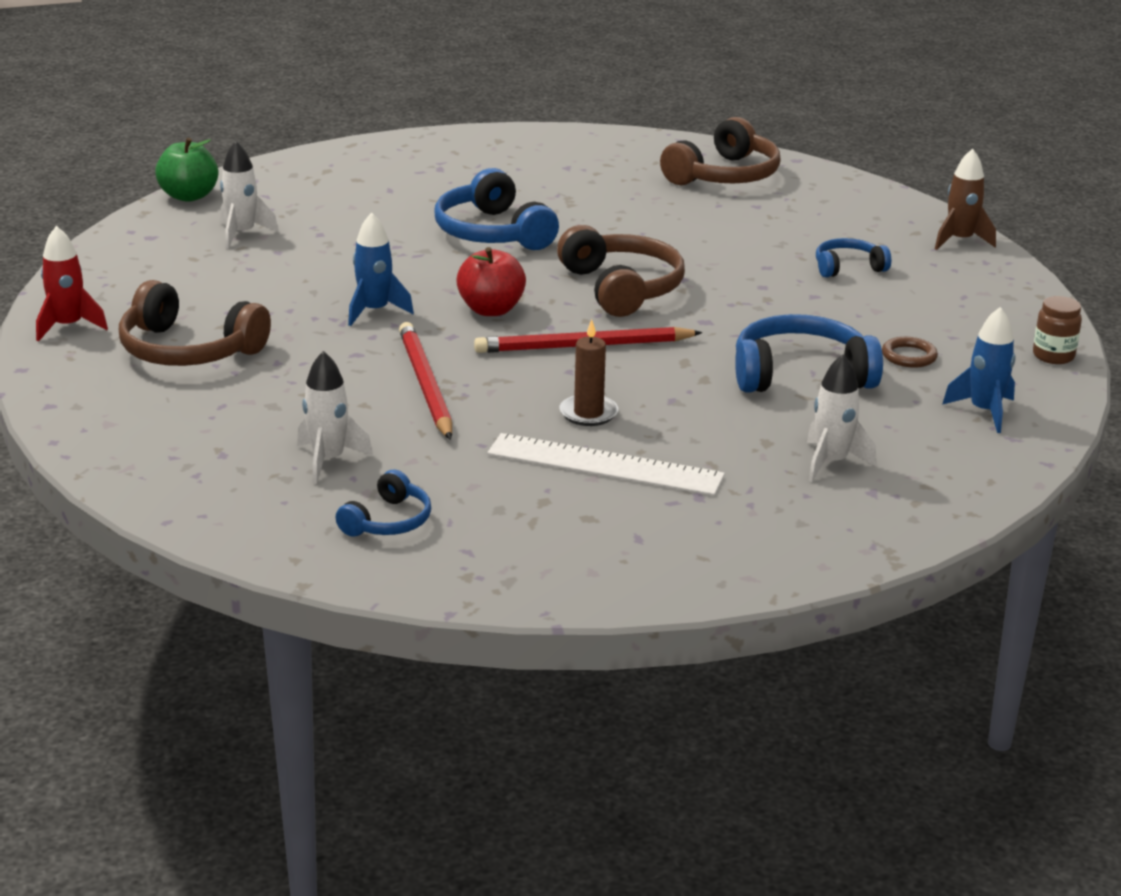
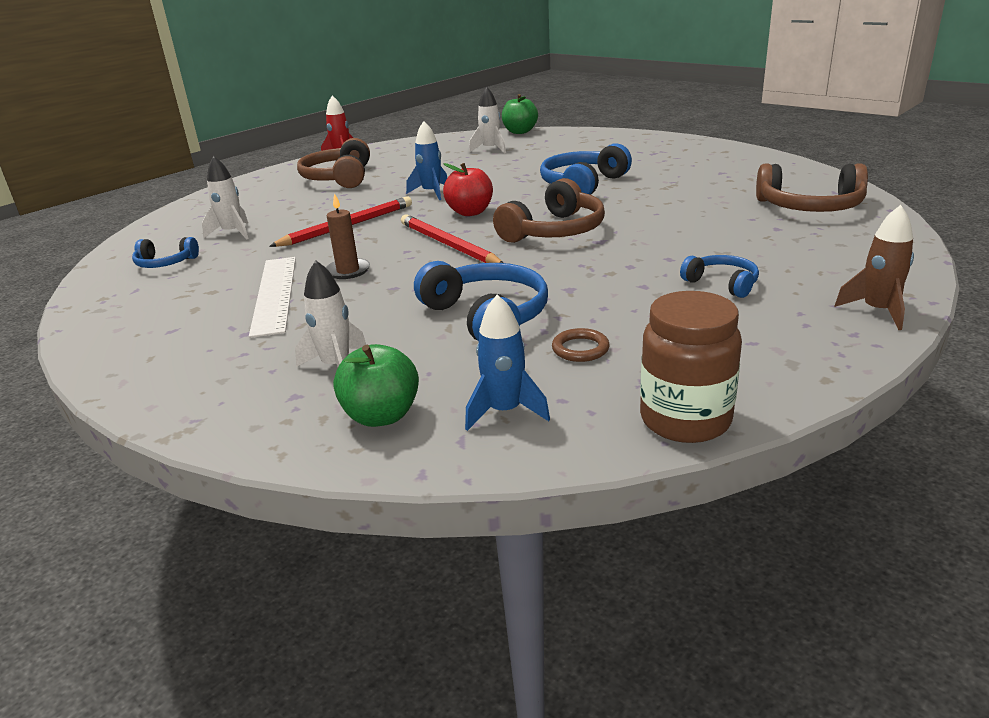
camera: 65 degrees right, 0 degrees up
brown jar [1033,296,1082,364] -> brown jar [640,291,742,443], size x1.75
none -> green apple [333,344,419,427]

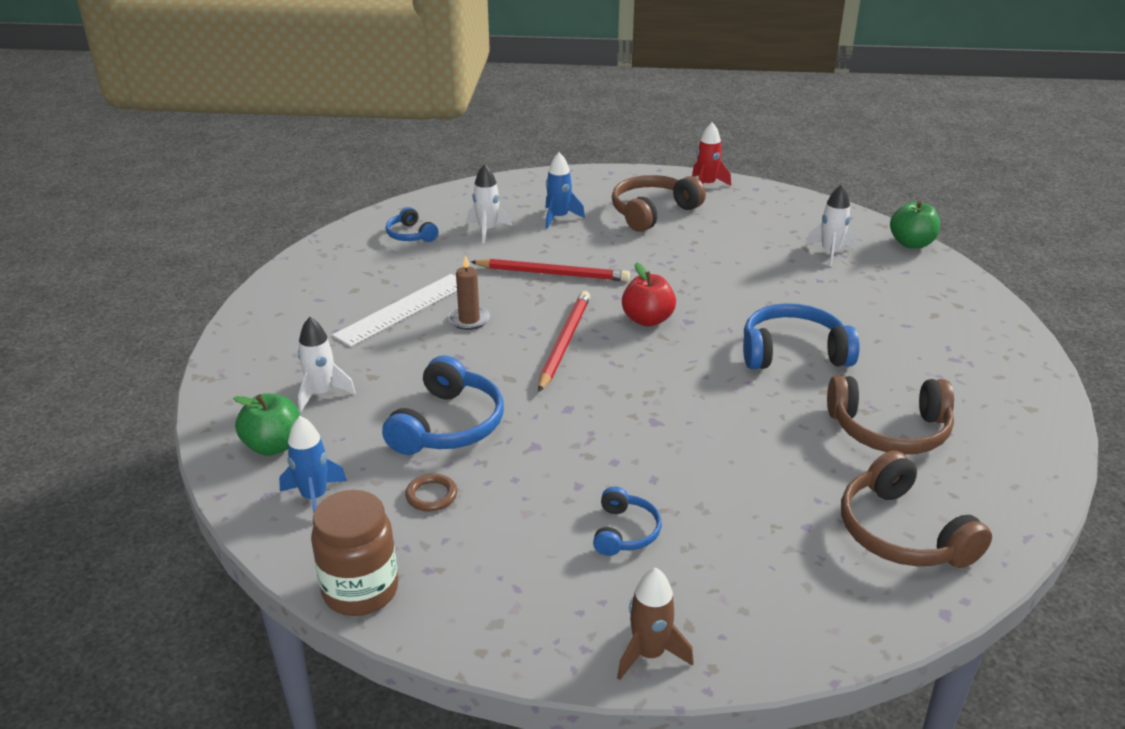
camera: 50 degrees right, 5 degrees up
blue rocket [406,121,447,200] -> blue rocket moved to [545,152,585,229]
brown headphones [493,178,605,243] -> brown headphones moved to [827,375,954,454]

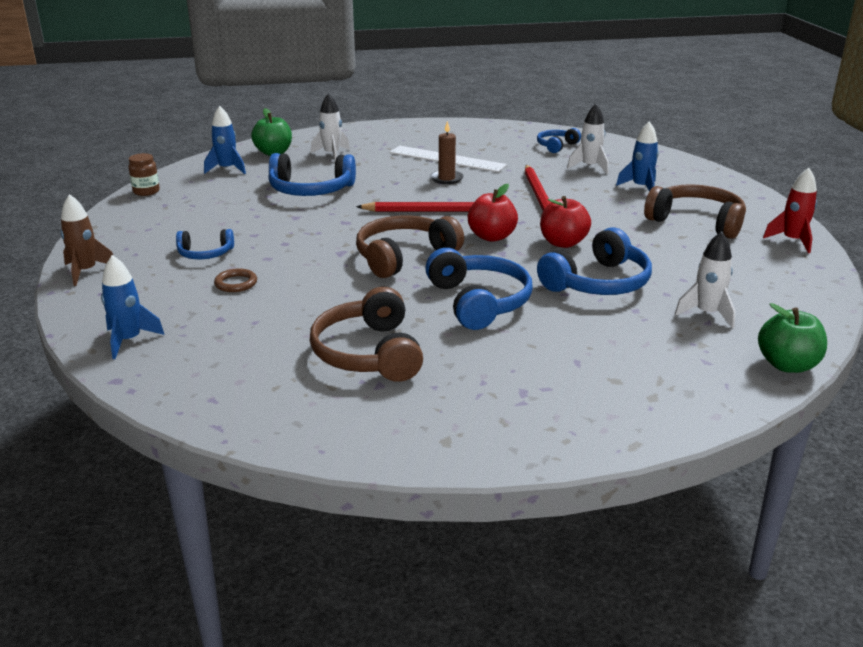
camera: 75 degrees right, 5 degrees down
brown jar [311,490,398,616] -> brown jar [128,153,160,196], size x0.57
brown ring [405,474,457,511] -> brown ring moved to [214,268,257,292]
brown headphones [841,451,992,568] -> brown headphones moved to [356,215,464,278]
none -> blue rocket [101,255,165,359]
none -> blue headphones [537,227,652,295]
none -> red apple [540,196,591,248]

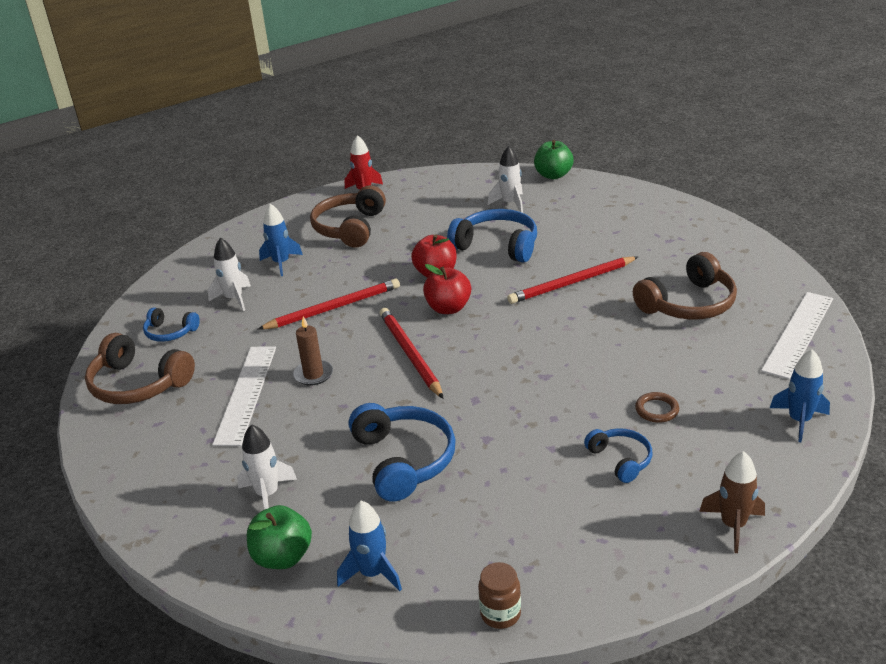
camera: 110 degrees left, 5 degrees up
brown headphones [356,215,464,278] -> brown headphones moved to [85,333,195,404]
blue headphones [425,248,533,330] -> red pencil [507,256,638,304]
none -> white ruler [761,292,833,379]

